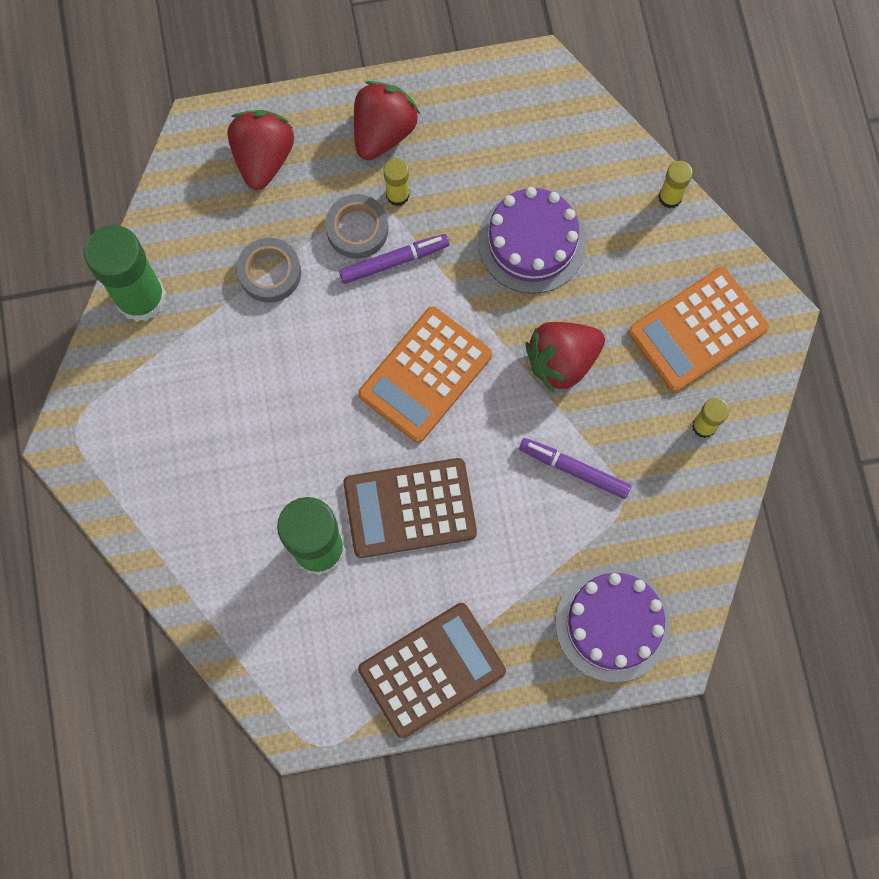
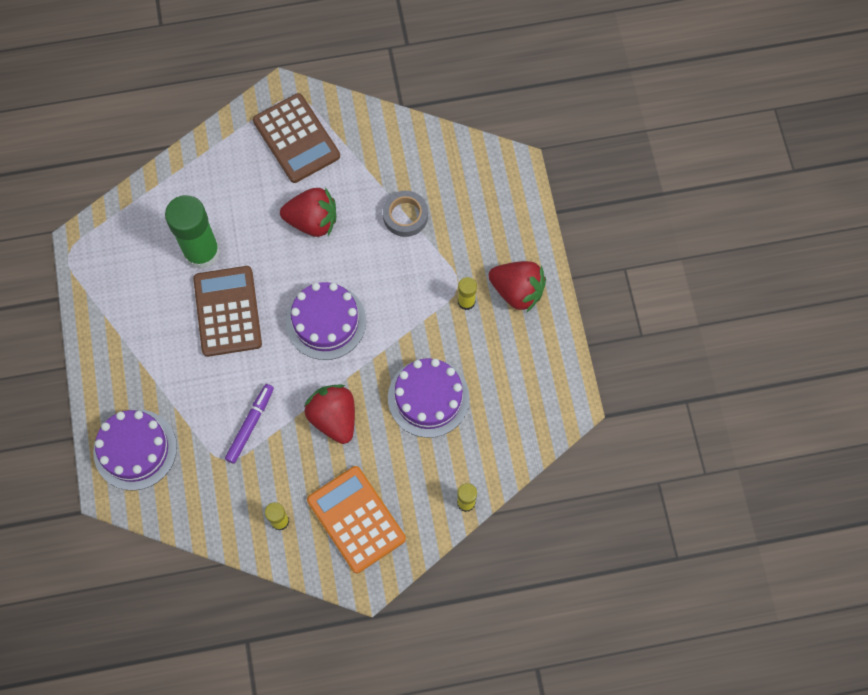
camera: 90 degrees right, 5 degrees down
green glue stick [84,225,166,322] -> none
red strawberry [227,110,294,190] -> red strawberry moved to [280,188,336,237]
grey tape [325,194,388,259] -> none
purple marker [339,234,450,284] -> none
orange calculator [358,306,492,443] -> purple cake [286,282,366,360]
brown calculator [358,603,506,739] -> brown calculator moved to [253,93,340,183]

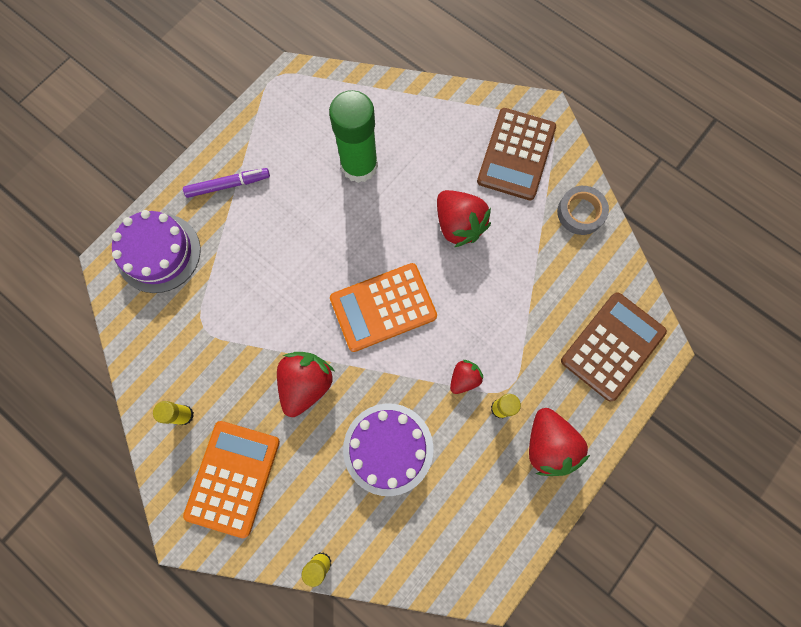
camera: 50 degrees right, 5 degrees up
brown calculator [193,266,262,357] -> brown calculator moved to [561,292,667,401]
purple marker [225,384,274,464] -> purple marker moved to [183,168,270,198]
purple cake [286,282,366,360] -> orange calculator [330,263,437,352]
grey tape [383,191,428,237] -> grey tape moved to [557,186,609,235]
none -> red strawberry [450,360,484,394]

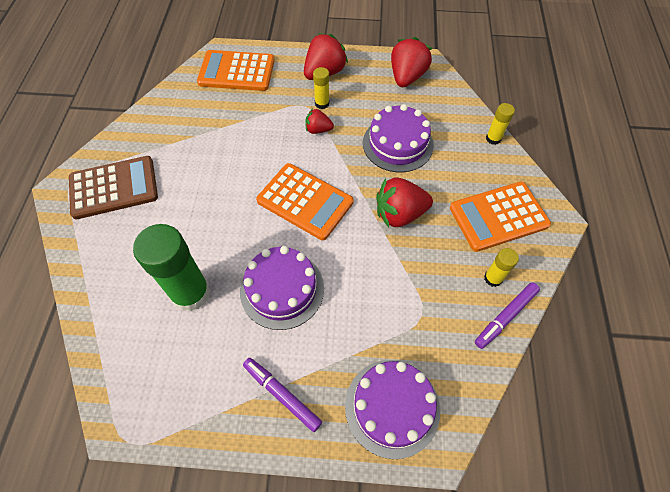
camera: 125 degrees left, 15 degrees down
red strawberry [437,190,491,247] -> red strawberry moved to [391,37,432,87]
grey tape [557,186,609,235] -> none
brown calculator [561,292,667,401] -> orange calculator [197,50,275,91]
none -> purple cake [240,246,324,330]
none -> purple marker [475,282,540,349]

